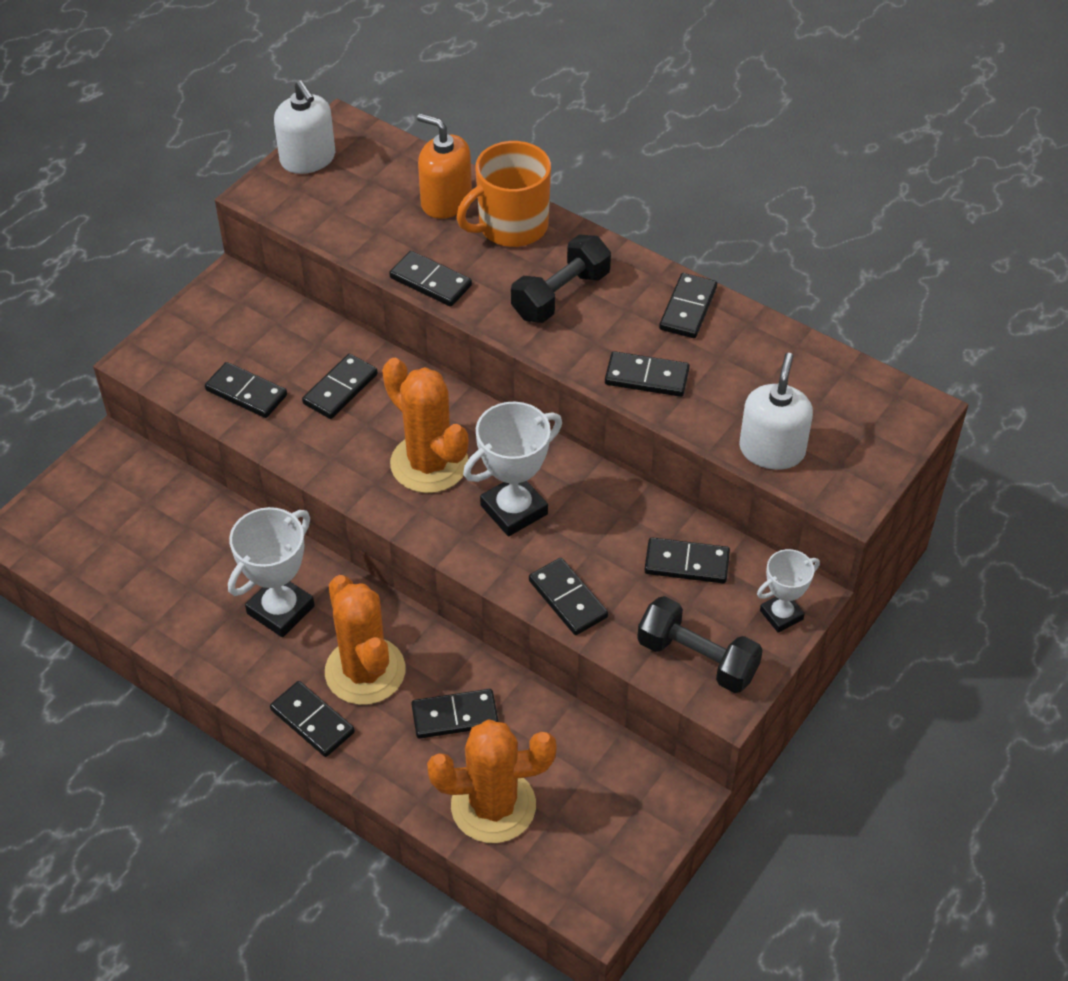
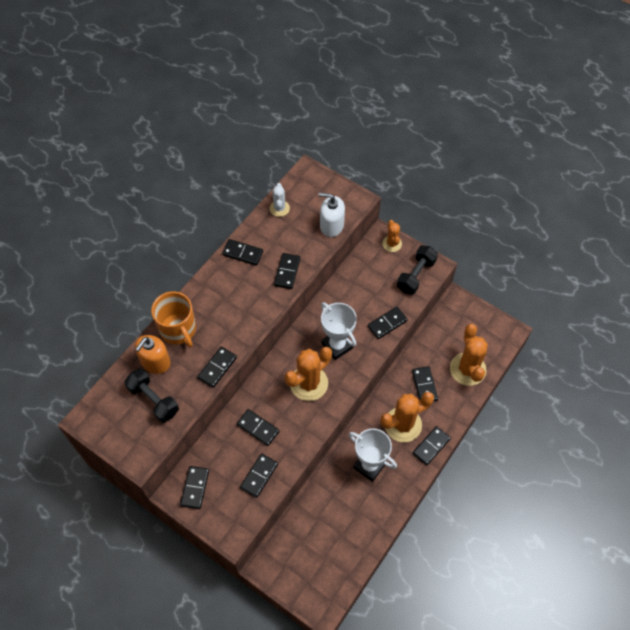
camera: 90 degrees left, 10 degrees up
white soap dispenser [274,80,335,174] -> none
black dumbbell [511,234,611,323] -> black dumbbell moved to [124,368,179,423]
black domino [644,537,730,583] -> black domino moved to [180,466,209,509]
white trophy [757,549,820,633] -> orange cactus [382,220,402,252]
none -> white cactus [269,183,290,217]

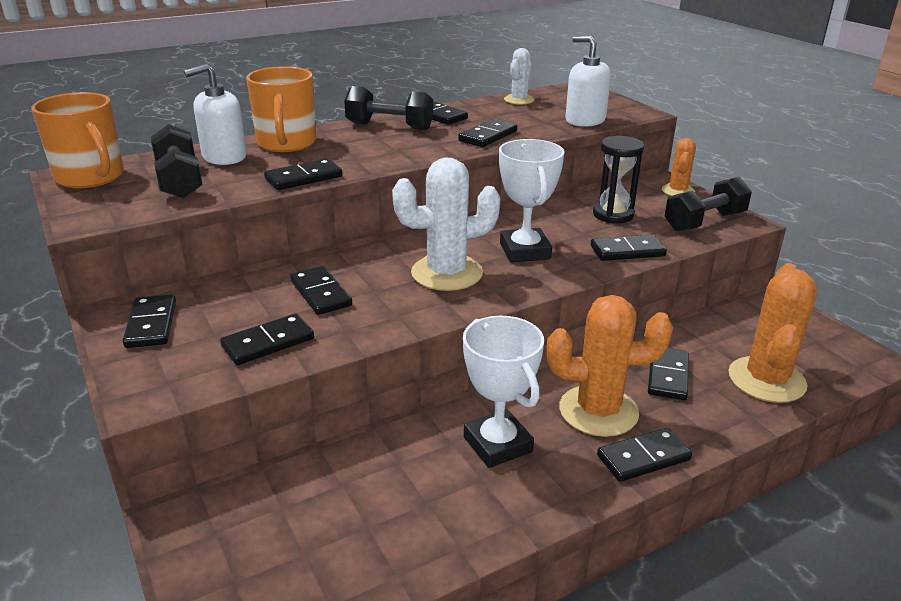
camera: 25 degrees right, 30 degrees down
orange soap dispenser [135,335,171,374] -> white soap dispenser [184,64,247,165]
black domino [180,466,209,509] -> black domino turned 45 degrees counterclockwise [123,294,176,348]
orange cactus [285,347,332,401] -> white cactus [392,157,501,291]
none -> orange mug [31,92,124,188]
none -> black dumbbell [344,86,433,130]
none -> black hourglass [593,136,644,223]

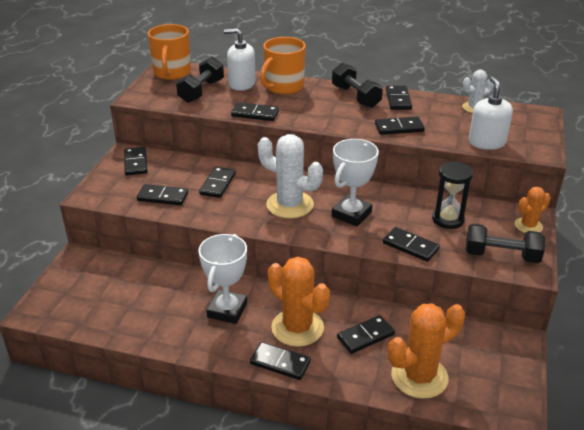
camera: 45 degrees right, 5 degrees up
black domino [123,294,176,348] -> black domino turned 45 degrees counterclockwise [124,147,148,175]

